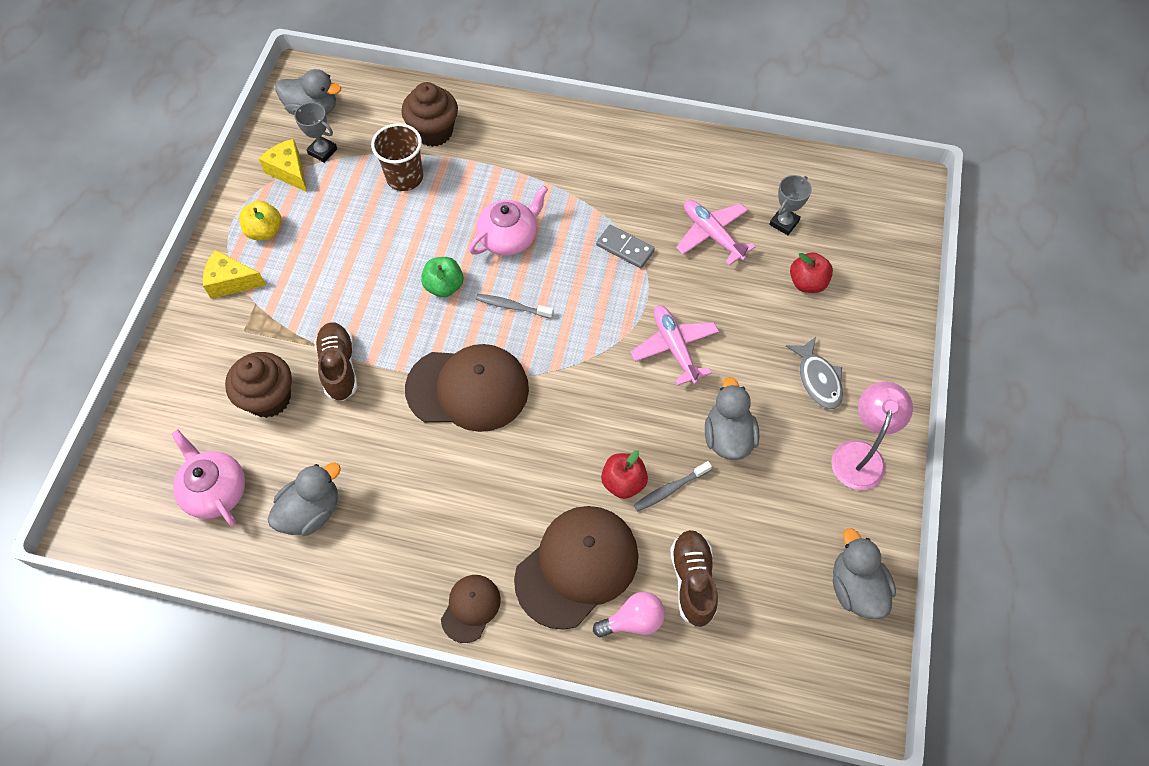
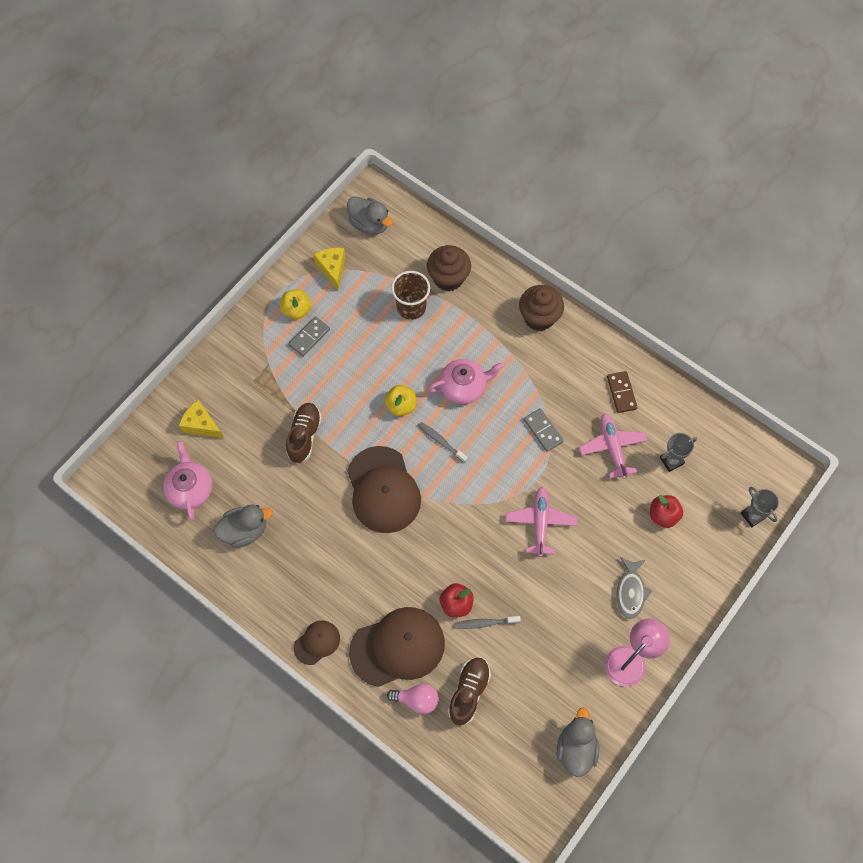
camera: 25 degrees right, 5 degrees up
yellow cheese [203,250,266,299] -> yellow cheese moved to [179,400,224,438]
brown cupcake [225,352,292,418] -> brown cupcake moved to [519,285,564,331]
grey trophy [292,102,337,163] -> grey trophy moved to [741,487,779,527]
brown cap [405,344,529,432] -> brown cap turned 45 degrees clockwise [347,446,421,533]
green apple [421,257,463,297] -> yellow apple [385,385,416,416]
grey duck [705,377,759,460] -> none
none -> grey domino [288,316,330,356]
none -> brown domino [607,371,638,413]

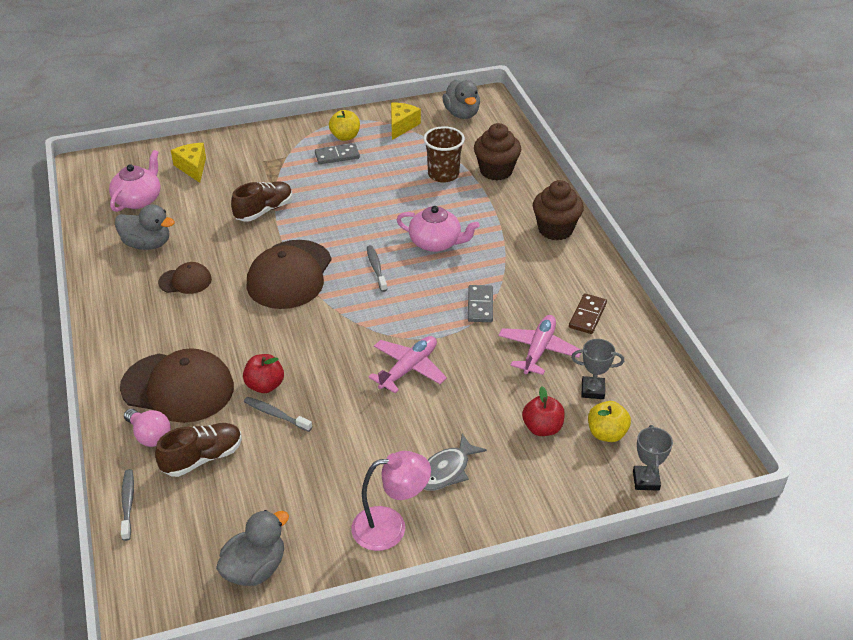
camera: 35 degrees right, 25 degrees down
brown cap [294,620,340,665] -> brown cap moved to [158,262,212,294]
yellow apple [385,385,416,416] -> yellow apple moved to [588,401,631,442]
none -> grey toothbrush [121,469,134,541]

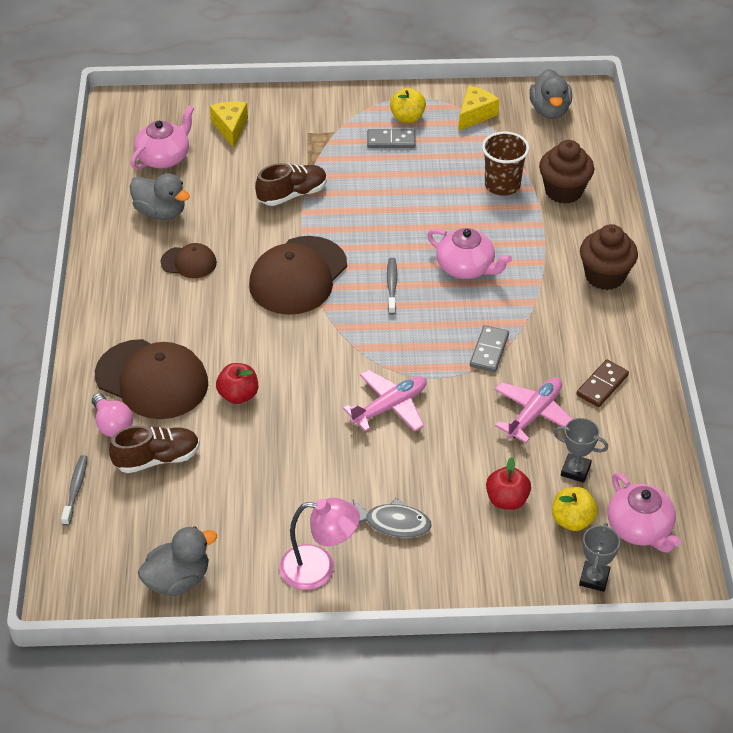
camera: 15 degrees right, 5 degrees up
grey toothbrush [244,397,312,432] -> none
grey fish [424,434,487,491] -> grey fish turned 135 degrees counterclockwise [353,498,432,538]
none -> pink teapot [608,472,681,553]

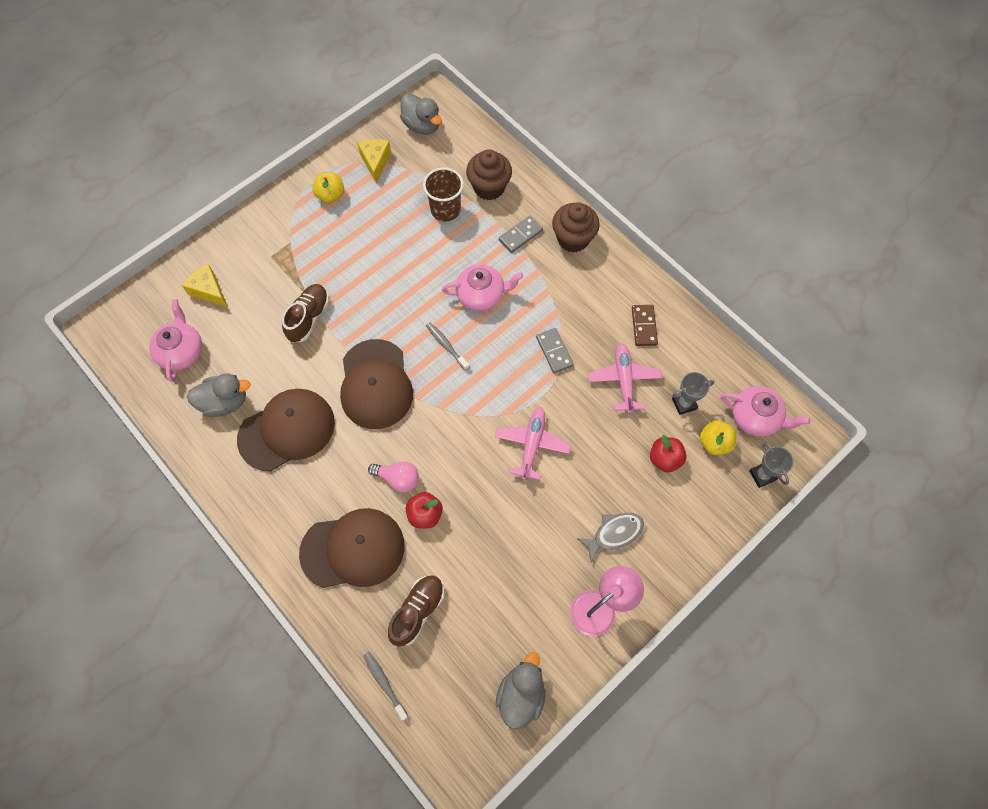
camera: 40 degrees left, 20 degrees up
pink light bulb [92,393,133,437] -> pink light bulb moved to [368,461,419,492]
brown cap [161,243,217,278] -> brown cap [237,389,335,471], size x1.97
grey domino [367,129,416,148] -> grey domino moved to [499,216,543,253]

